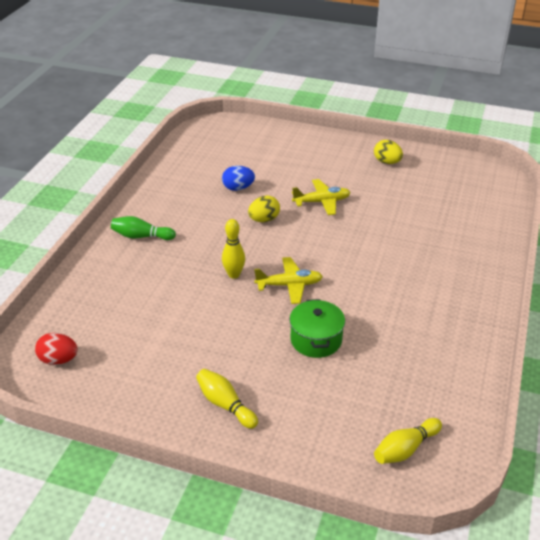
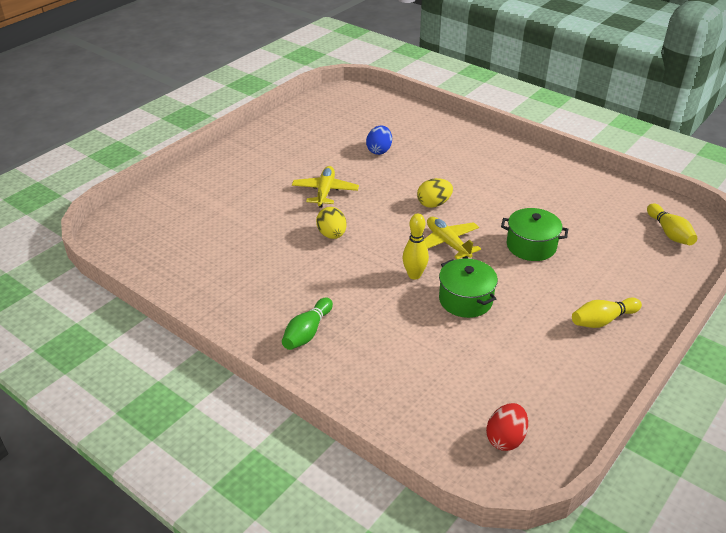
camera: 70 degrees left, 0 degrees up
blue egg [222,166,255,191] -> blue egg moved to [366,125,392,155]
yellow plane [254,257,323,304] -> yellow plane turned 45 degrees counterclockwise [424,217,481,259]
yellow egg [374,140,403,164] -> yellow egg moved to [417,178,453,208]
none -> green pot [439,258,498,318]

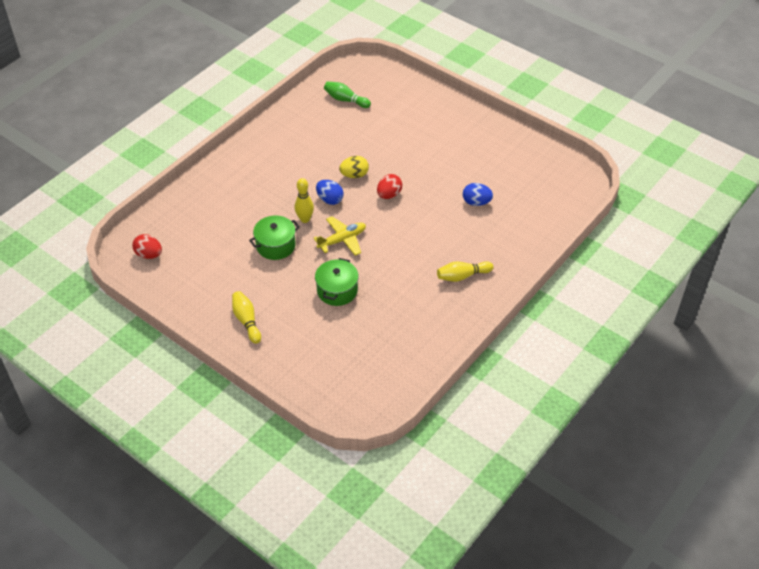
camera: 90 degrees right, 10 degrees up
green bowling pin [282,298,333,350] -> green bowling pin moved to [324,81,371,108]
yellow plane [292,166,359,208] -> none
yellow egg [417,178,453,208] -> none
yellow bowling pin [647,204,697,245] -> yellow bowling pin moved to [437,261,494,282]
none -> blue egg [316,180,344,205]
none -> red egg [377,174,402,199]

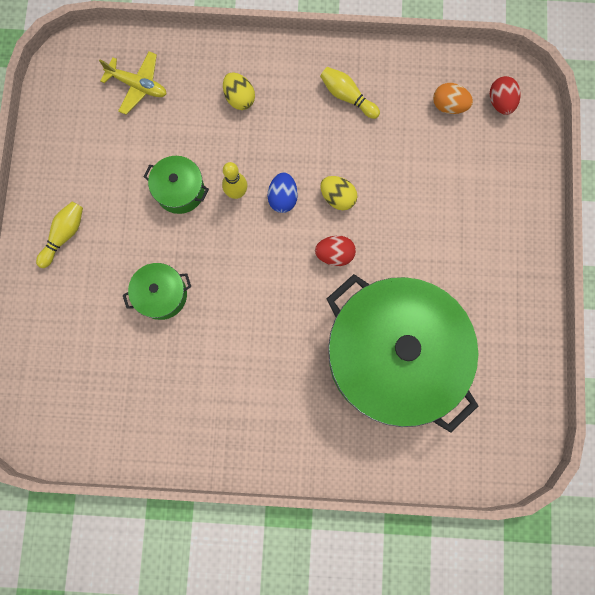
camera: 55 degrees right, 30 degrees up
red egg [132,234,162,259] -> red egg moved to [490,76,521,115]
yellow plane [313,216,366,256] -> yellow plane moved to [99,51,167,115]
green bowling pin [324,81,371,108] -> orange egg [433,83,473,114]
yellow bowling pin [437,261,494,282] -> yellow bowling pin moved to [320,67,380,119]
blue egg [463,183,493,206] -> green pot [327,274,478,433]
none -> yellow egg [223,72,255,110]

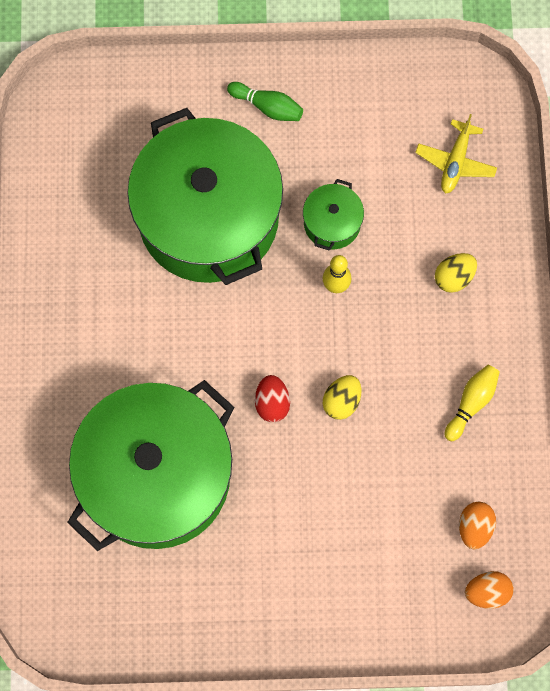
camera: 85 degrees right, 5 degrees down
yellow bowling pin [36,201,83,268] -> green bowling pin [227,82,303,121]
green pot [123,263,191,320] -> green pot [127,108,283,285], size x2.46
blue egg [267,172,298,213] -> none
red egg [490,76,521,115] -> orange egg [465,571,514,609]

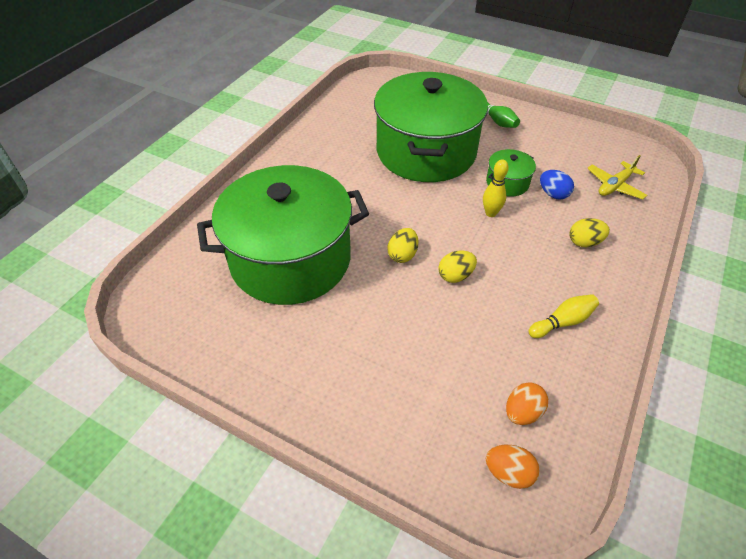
camera: 30 degrees right, 25 degrees down
red egg [255,375,290,422] -> yellow egg [387,228,418,263]
none -> blue egg [540,170,574,200]

